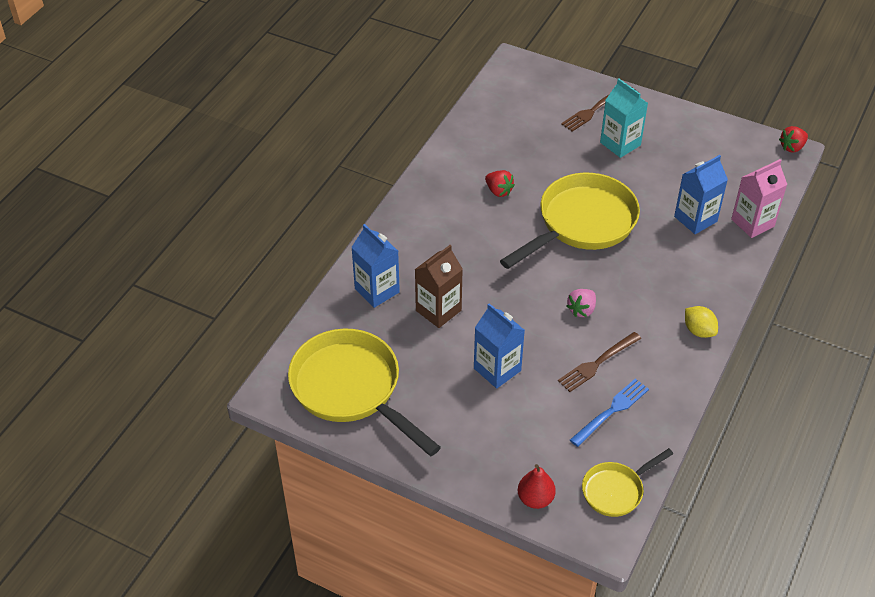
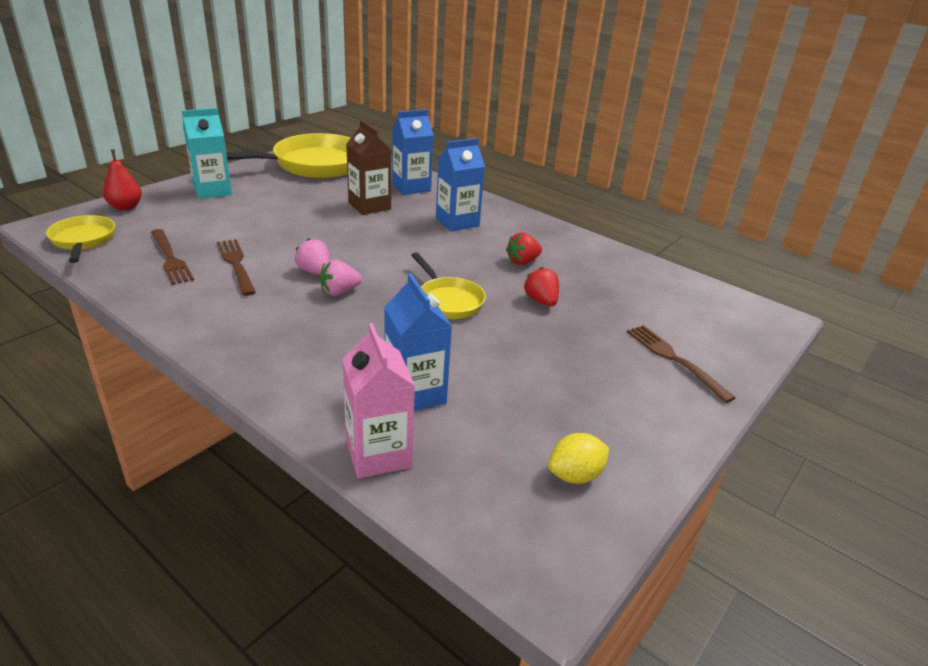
camera: 100 degrees right, 15 degrees down
blue carton [474,303,525,389] -> blue carton moved to [436,138,485,232]
yellow pan [500,173,640,269] -> yellow pan [411,252,486,319], size x0.52
blue fork [570,379,649,447] -> brown fork [151,229,194,285]
turquoise carton [600,79,648,158] -> turquoise carton moved to [182,108,232,199]
yellow lemon [685,306,718,338] -> yellow lemon moved to [548,433,609,484]
red strawberry [779,126,808,153] -> red strawberry moved to [524,267,559,306]
none -> pink strawberry [320,260,362,296]

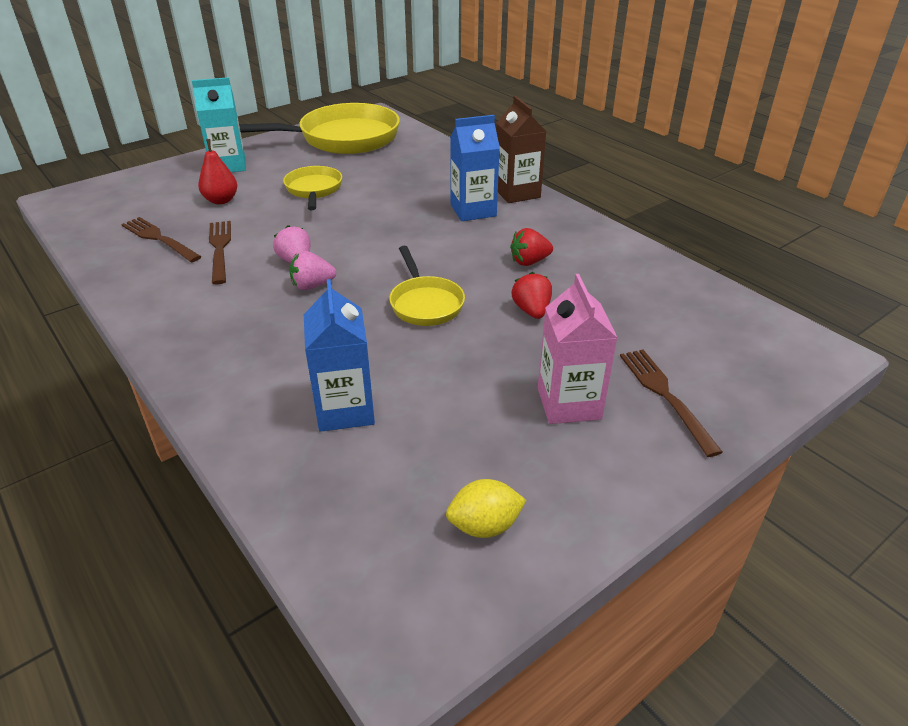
camera: 15 degrees right, 5 degrees up
yellow pan [46,215,115,263] -> yellow pan moved to [283,166,342,210]
red pear [103,149,142,210] -> red pear moved to [198,139,237,204]
brown fork [151,229,194,285] -> brown fork turned 150 degrees clockwise [121,217,202,262]
pink carton [342,323,415,478] -> pink carton moved to [538,274,618,424]
brown carton [346,120,392,215] -> brown carton moved to [496,96,547,203]
blue carton [392,109,433,195] -> none

